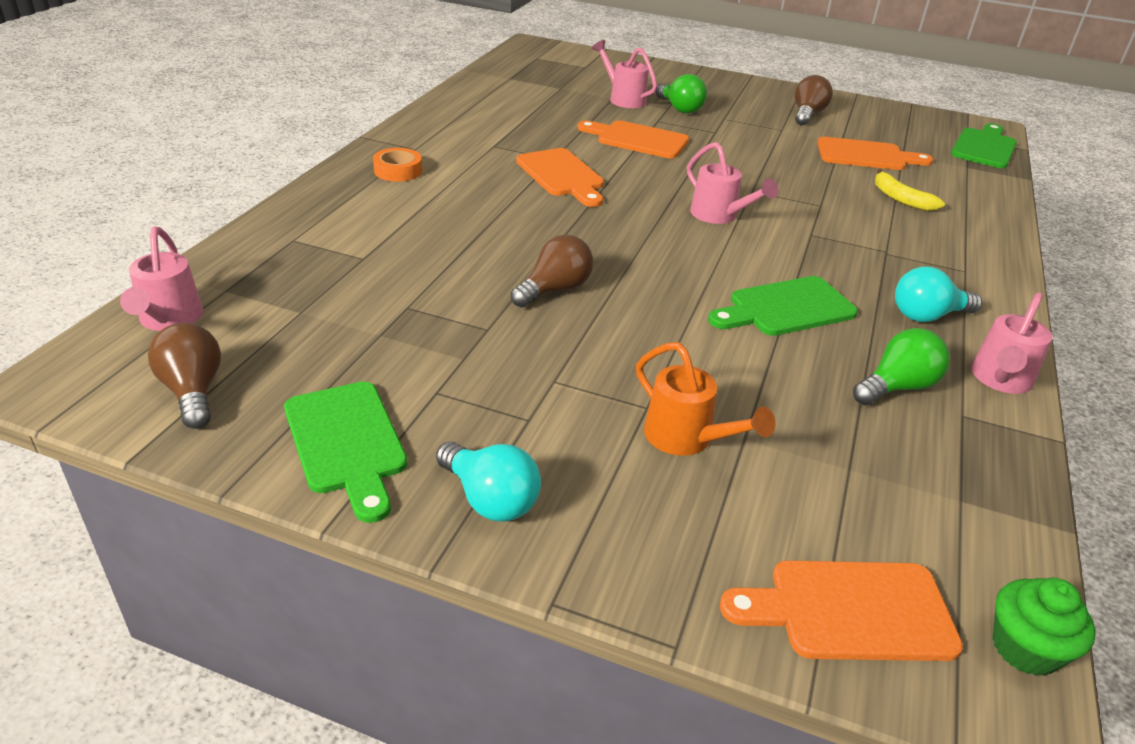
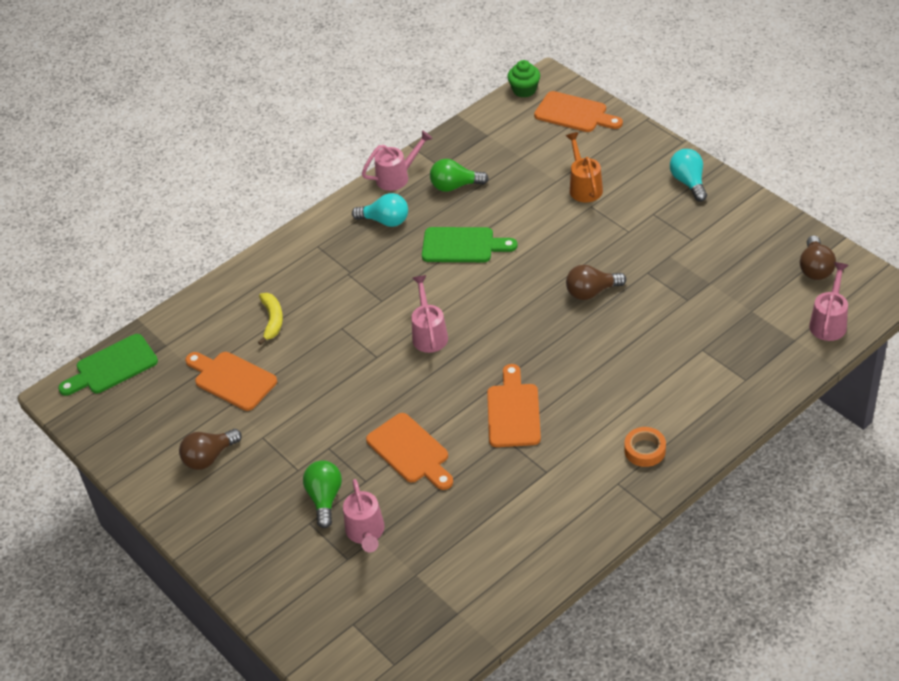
camera: 145 degrees left, 10 degrees up
green cutting board [284,381,407,523] -> none

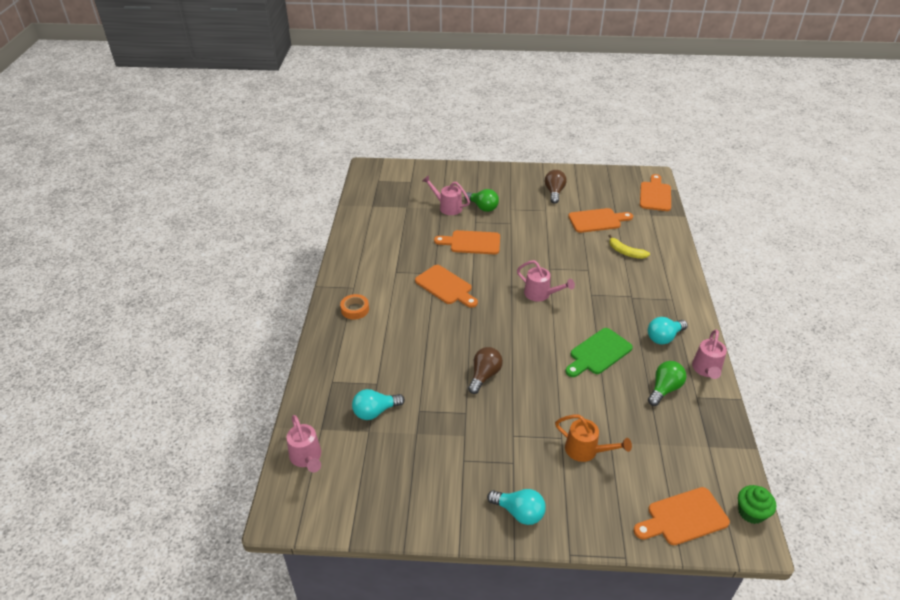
camera: 130 degrees right, 5 degrees down
green cutting board [58,334,158,396] -> orange cutting board [640,174,671,211]
brown light bulb [800,235,836,280] -> none
none -> turquoise light bulb [352,389,405,420]

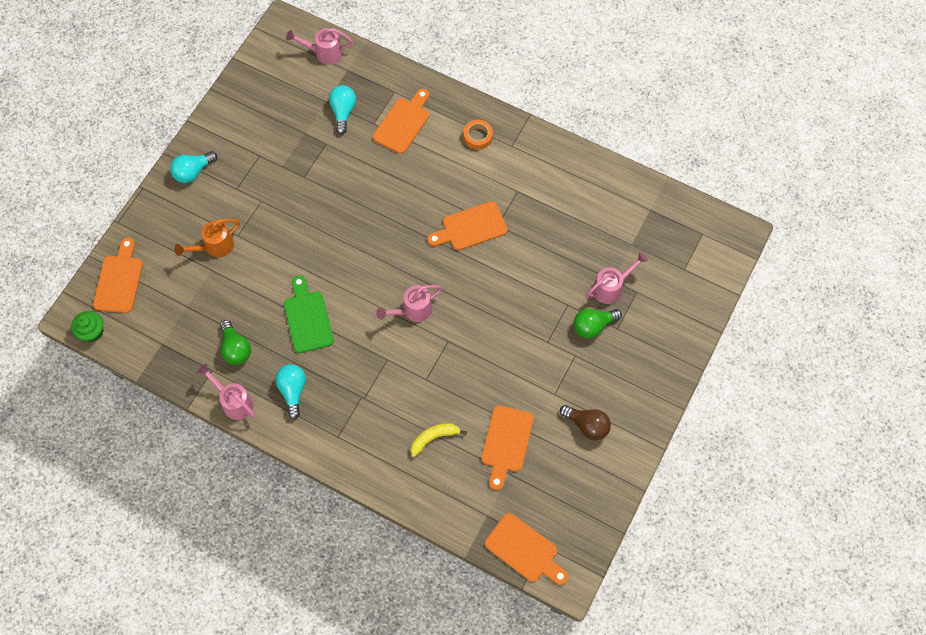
camera: 115 degrees right, 25 degrees up
orange cutting board [434,230,500,254] -> orange cutting board moved to [373,89,429,154]
brown light bulb [468,347,503,394] -> none

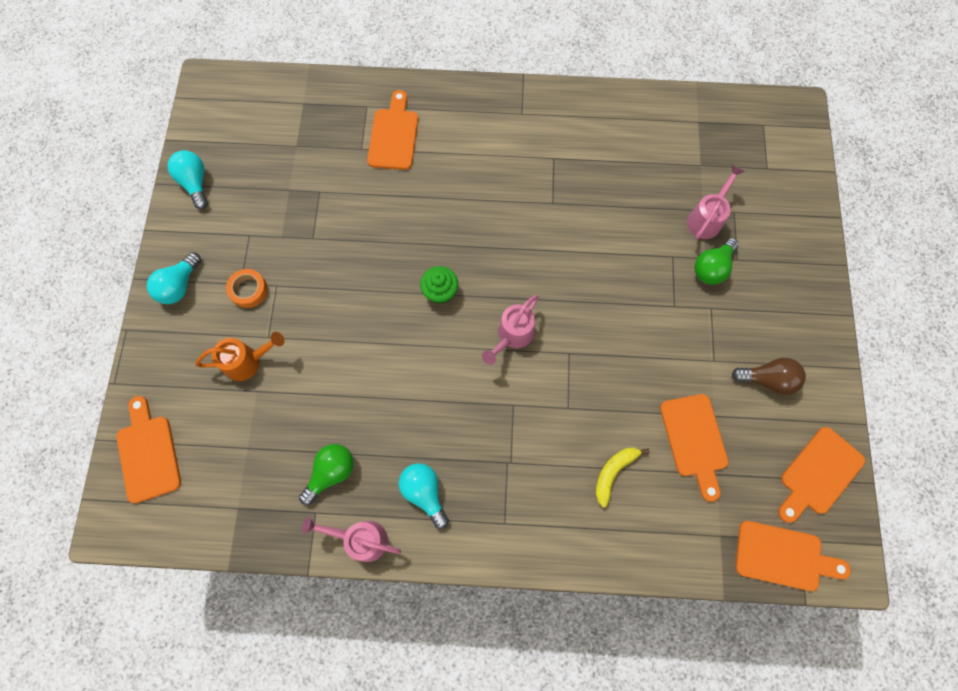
camera: 25 degrees left, 5 degrees up
green cupcake [71,311,103,342] -> green cupcake moved to [420,266,458,304]
orange watering can [174,219,240,257] -> orange watering can turned 135 degrees counterclockwise [196,332,285,381]
green light bulb [220,320,251,365] -> green light bulb turned 90 degrees counterclockwise [299,444,354,505]
green cutting board [284,275,334,353] -> none
pink watering can [286,28,353,64] -> none
turquoise light bulb [329,85,356,135] -> turquoise light bulb moved to [168,150,208,209]
orange cutting board [427,201,508,250] -> orange cutting board moved to [778,427,865,523]
orange tape [463,120,493,150] -> orange tape moved to [226,269,268,308]

